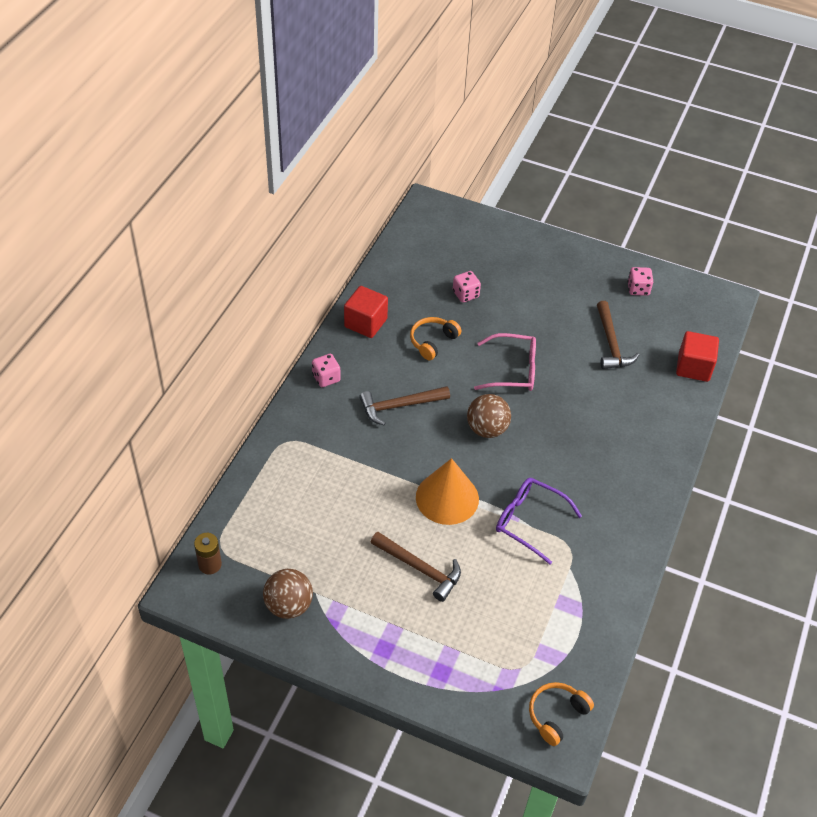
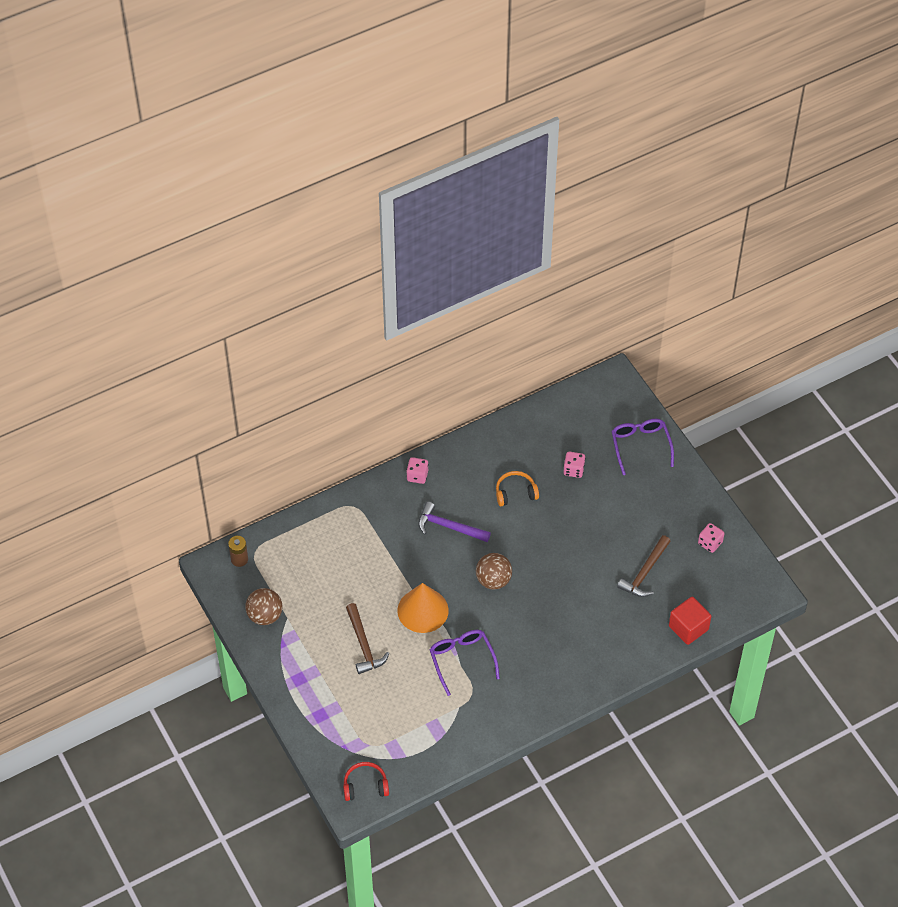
camera: 40 degrees right, 5 degrees up
red cube [344,286,388,338] -> none
brown hammer [359,386,450,425] -> purple hammer [418,502,491,542]
pink glasses [474,333,536,391] -> none
orange headphones [529,682,594,746] -> red headphones [343,762,389,801]
none -> purple glasses [612,419,674,475]

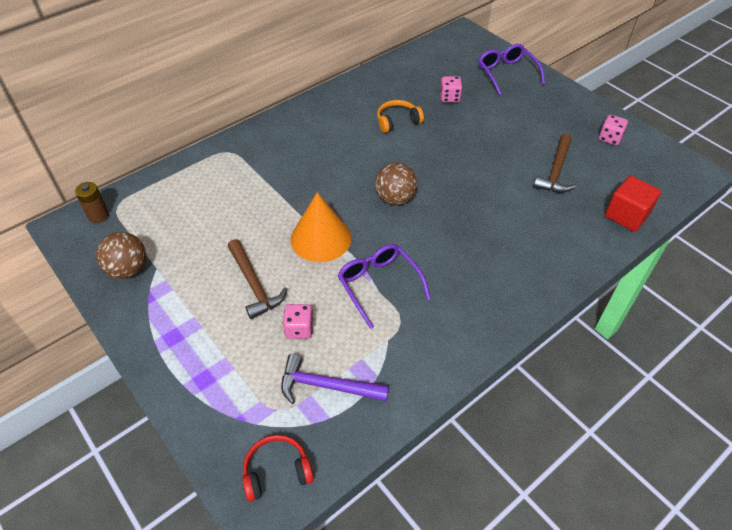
camera: 10 degrees left, 5 degrees down
pink dice [406,457,429,484] -> pink dice moved to [283,304,313,339]
purple hammer [418,502,491,542] -> purple hammer moved to [281,354,389,404]

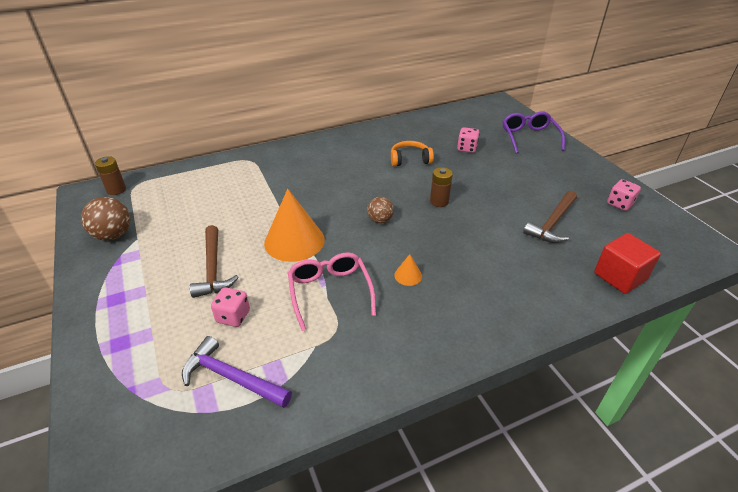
camera: 15 degrees right, 10 degrees down
red headphones [242,435,314,502] -> none
purple glasses [337,244,431,329] -> pink glasses [288,253,376,331]
brown ball [375,162,417,205] -> brown ball [367,197,394,223], size x0.64
none -> orange cone [394,254,422,286]
none -> brown battery [430,167,453,207]

